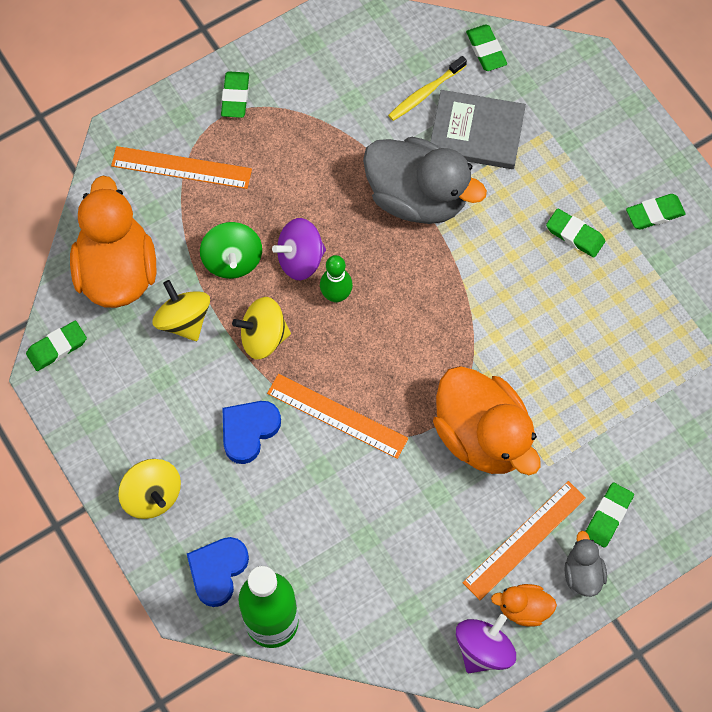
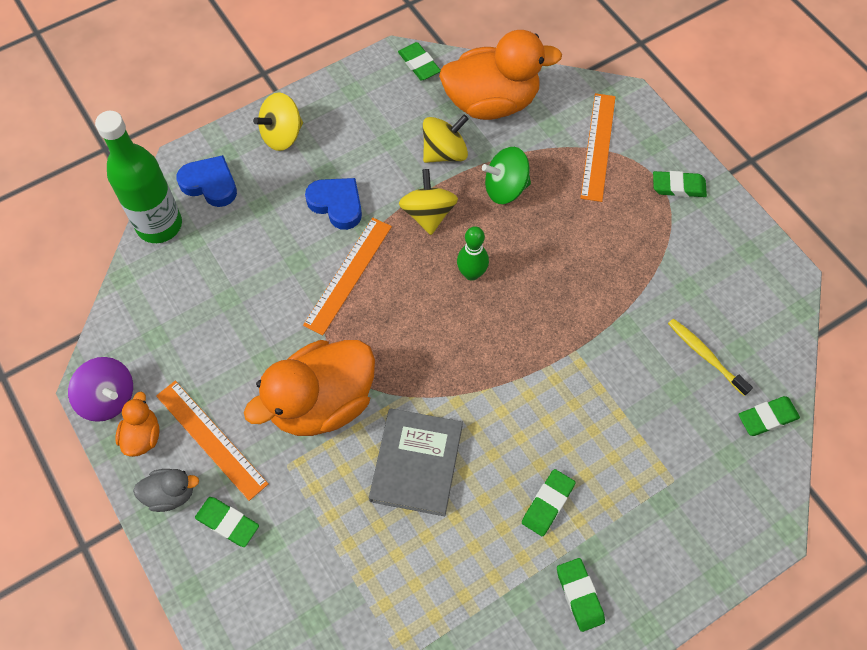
camera: 90 degrees right, 5 degrees down
purple spinning top [272,218,326,280] -> none
grey duck [363,137,487,224] -> none
grey book [430,90,526,169] -> grey book moved to [369,408,463,516]

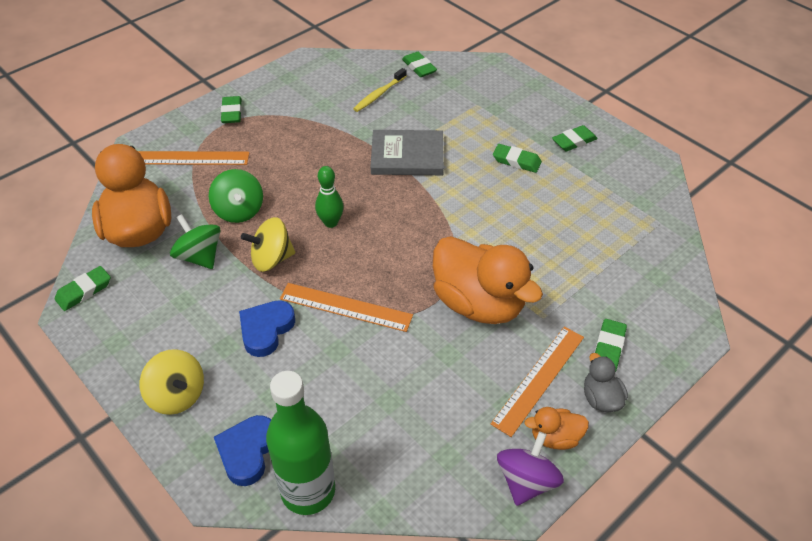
camera: 100 degrees left, 15 degrees down
grey book [369,408,463,516] -> grey book moved to [371,130,444,175]
yellow spinning top [423,115,469,163] -> green spinning top [170,214,221,269]

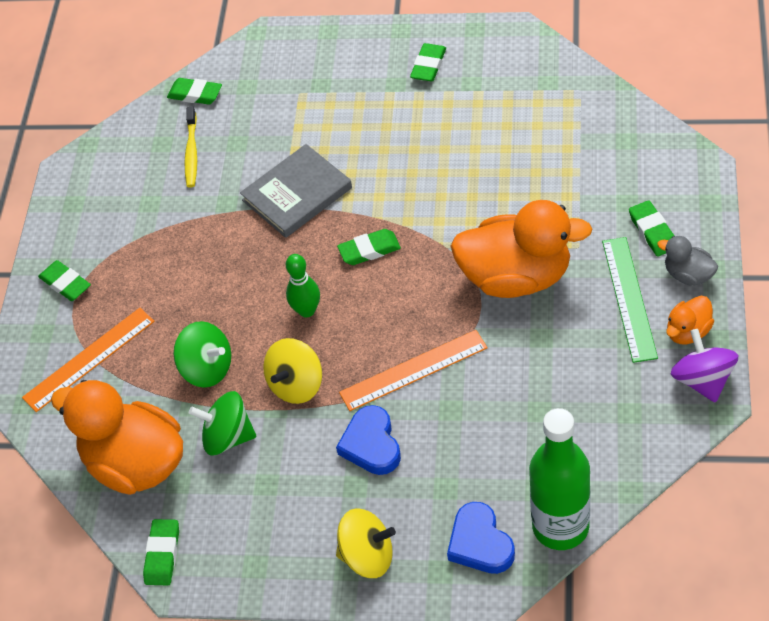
camera: 35 degrees left, 5 degrees up
orange ruler [491,326,584,437] -> green ruler [602,237,658,363]
green eraser [493,144,542,173] -> green eraser moved to [337,229,401,265]

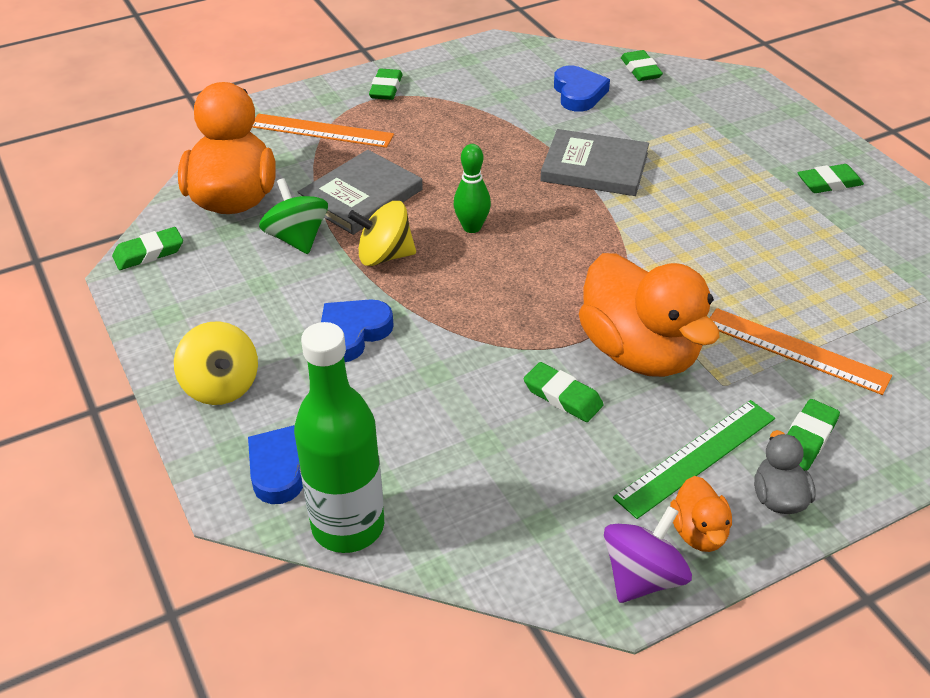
camera: 50 degrees right, 10 degrees down
green spinning top [174,321,231,388] -> grey book [297,150,423,235]
yellow toothbrush [184,107,197,188] -> blue heart [554,66,610,112]
green eraser [337,229,401,265] -> green eraser moved to [524,362,604,422]
orange ruler [339,330,488,411] -> orange ruler moved to [710,308,892,395]
orange duck [666,296,714,344] -> orange duck turned 105 degrees counterclockwise [670,476,732,552]

